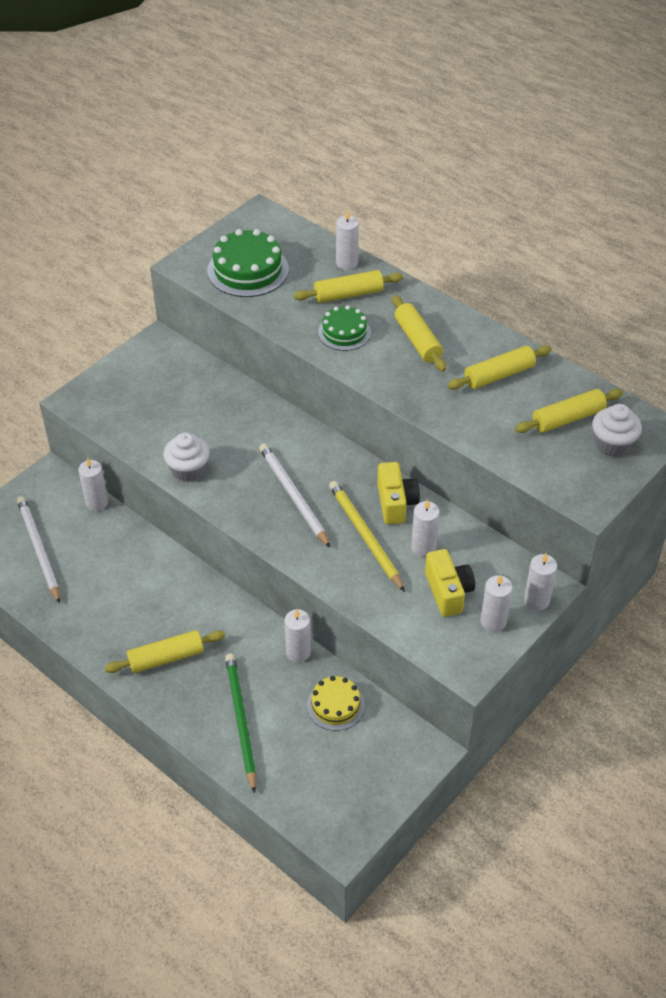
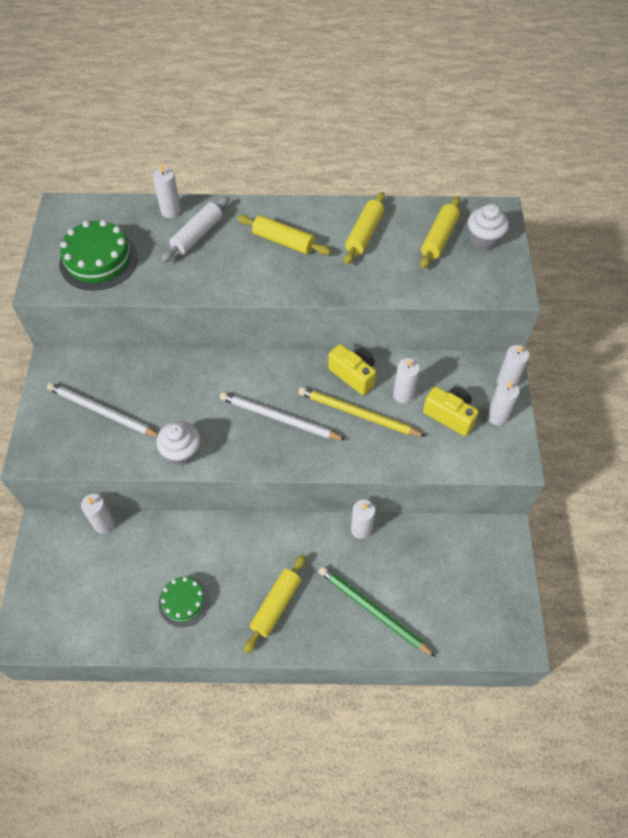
camera: 40 degrees left, 10 degrees up
white pencil [17,496,60,604] -> white pencil moved to [47,382,158,437]
yellow rolling pin [294,270,403,303] -> white rolling pin [161,196,229,262]
yellow cake [307,676,365,731] -> none
green cake [318,305,371,351] -> green cake moved to [159,577,210,627]

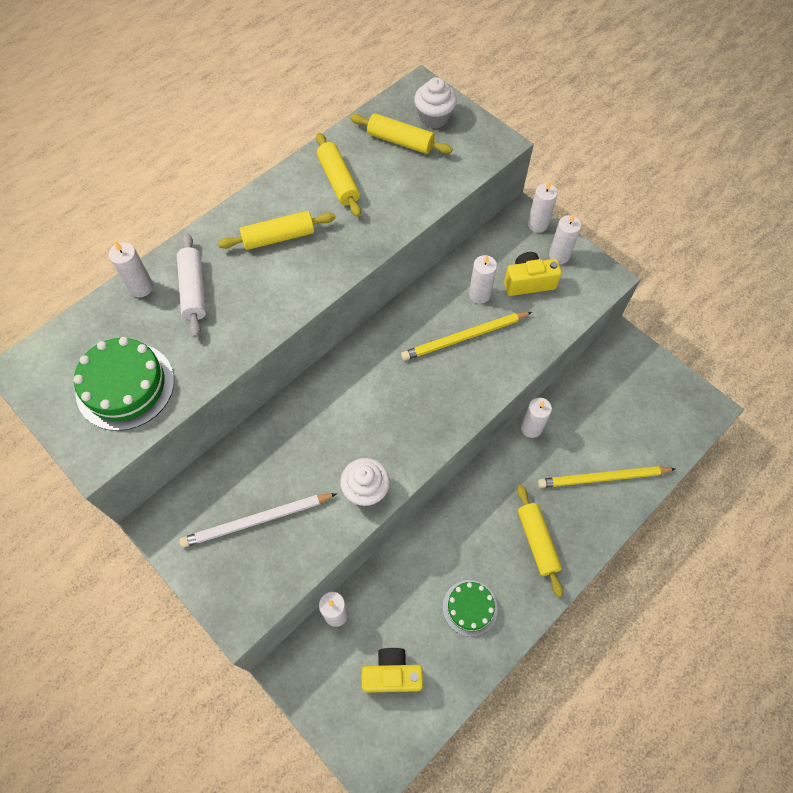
camera: 45 degrees left, 5 degrees up
white pencil [220,392,346,440] -> none
green pencil [319,566,436,657] -> yellow pencil [538,466,675,488]
yellow camera [328,344,376,395] -> yellow camera moved to [362,648,423,693]
yellow rolling pin [420,196,460,269] -> yellow rolling pin turned 45 degrees counterclockwise [350,113,453,154]

